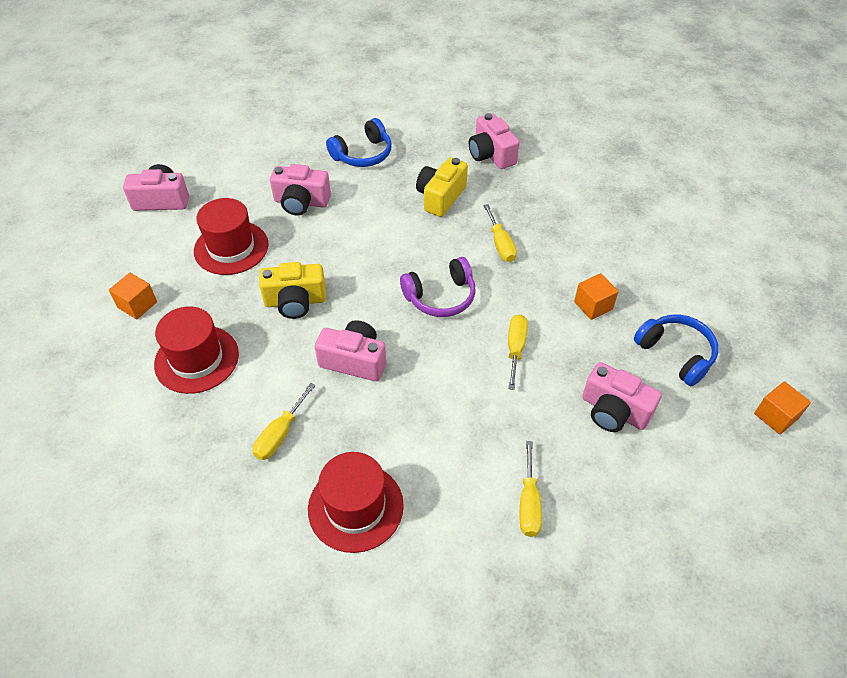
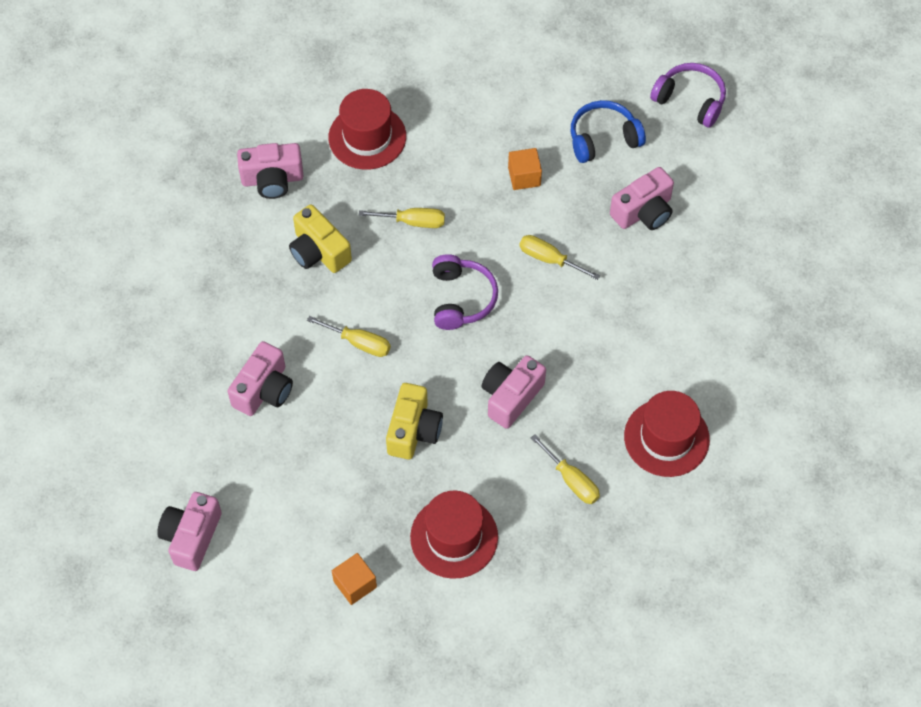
camera: 70 degrees left, 10 degrees up
red hat [194,198,268,275] -> red hat moved to [328,89,406,170]
blue headphones [326,118,392,167] -> none
yellow screwdriver [520,441,542,537] -> yellow screwdriver moved to [307,316,391,357]
orange cube [754,381,811,435] -> purple headphones [650,63,726,128]

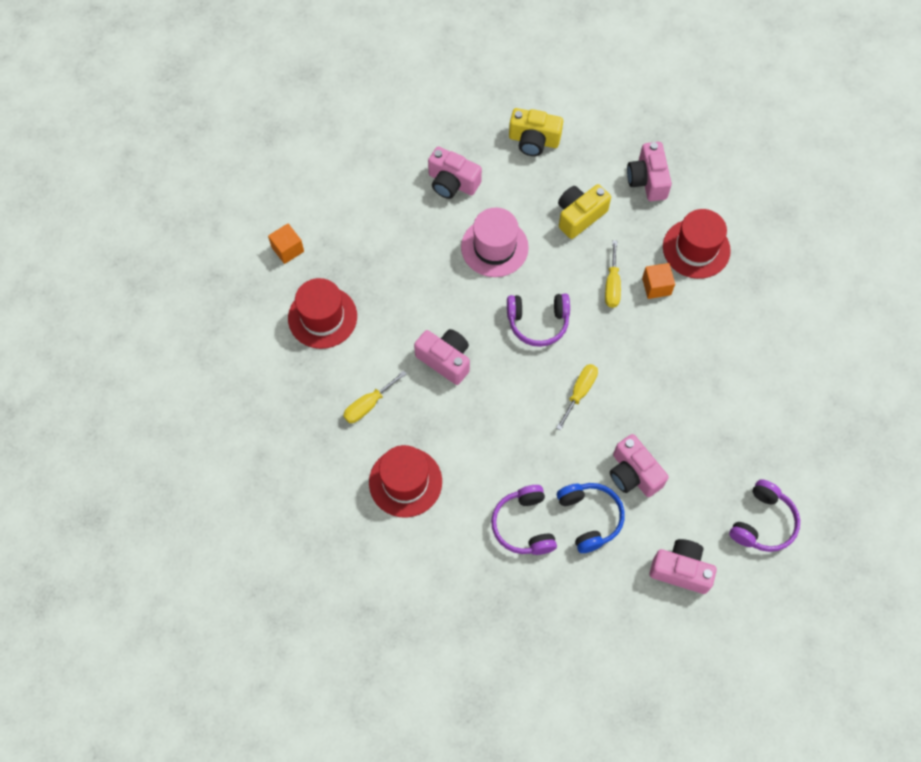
camera: 90 degrees right, 5 degrees up
pink camera [157,492,222,571] -> pink camera moved to [649,539,717,594]
yellow screwdriver [307,316,391,357] -> pink hat [461,208,529,277]
yellow camera [386,383,443,459] -> yellow camera moved to [509,108,563,156]
orange cube [508,148,542,190] -> orange cube moved to [642,263,675,299]
blue headphones [571,100,646,163] -> blue headphones moved to [557,483,625,553]
none -> purple headphones [491,485,557,555]

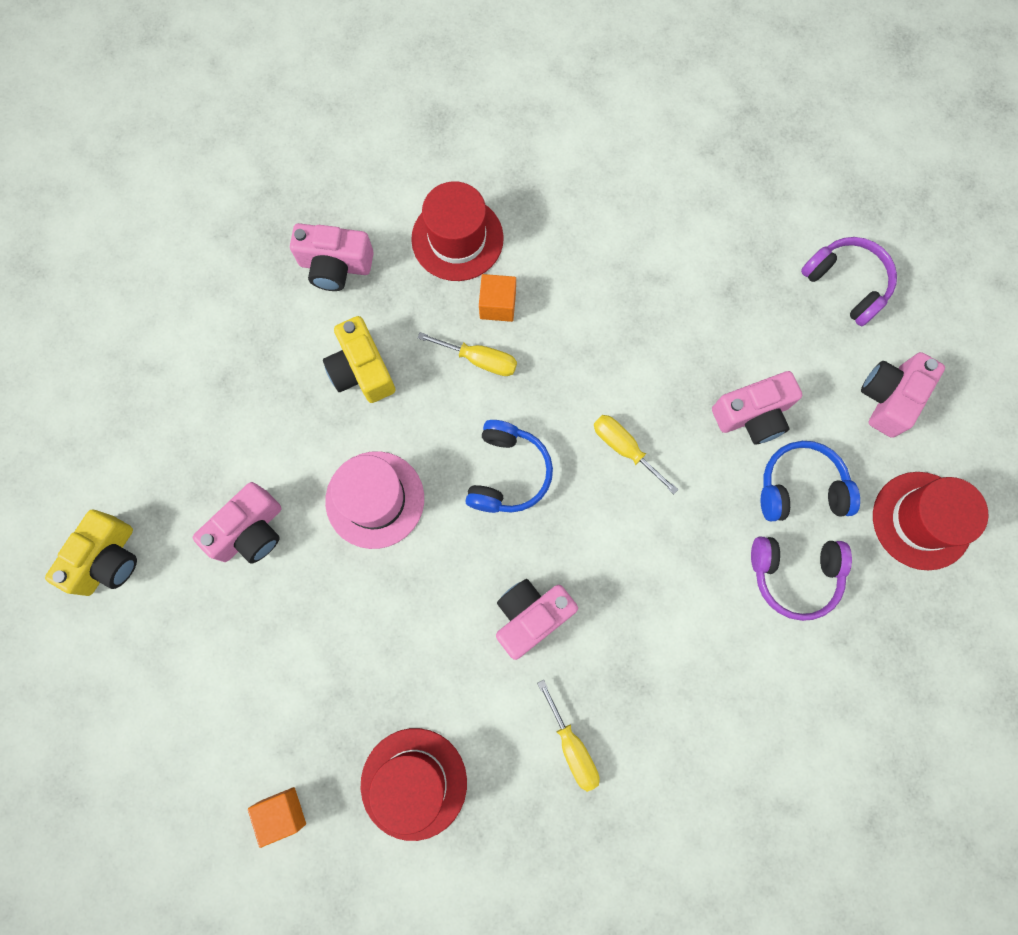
camera: 75 degrees left, 10 degrees up
red hat [369,445,442,518] -> red hat moved to [873,472,988,570]
purple headphones [507,294,570,347] -> blue headphones [465,420,553,513]
yellow camera [509,108,563,156] -> yellow camera moved to [45,509,137,596]

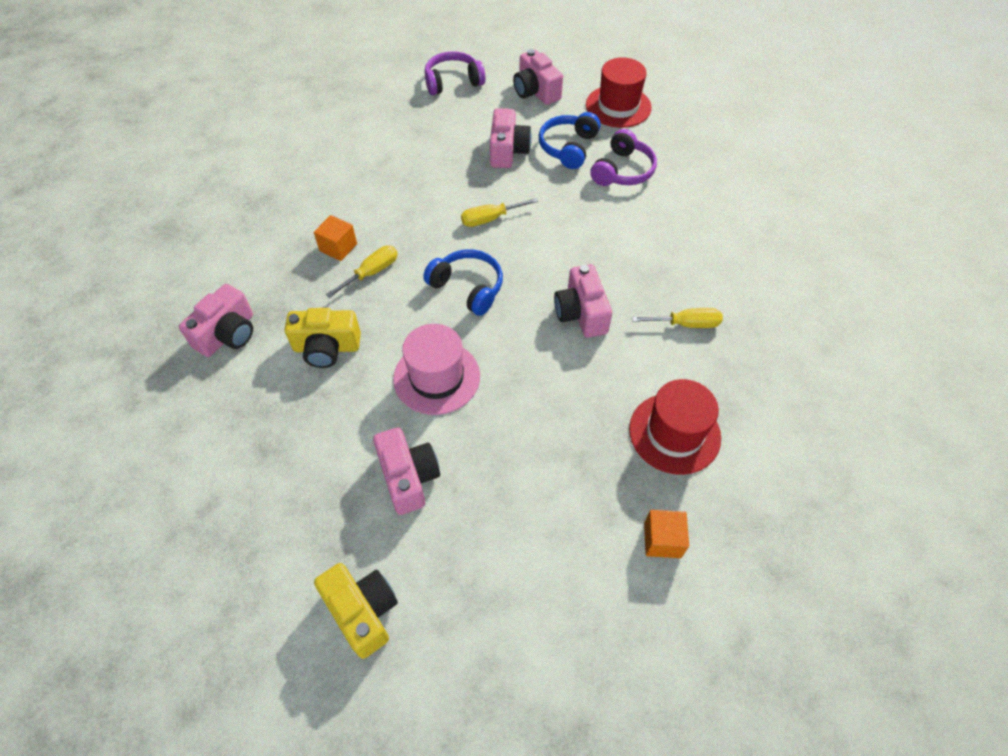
camera: 65 degrees left, 20 degrees down
red hat [411,181,504,281] -> none

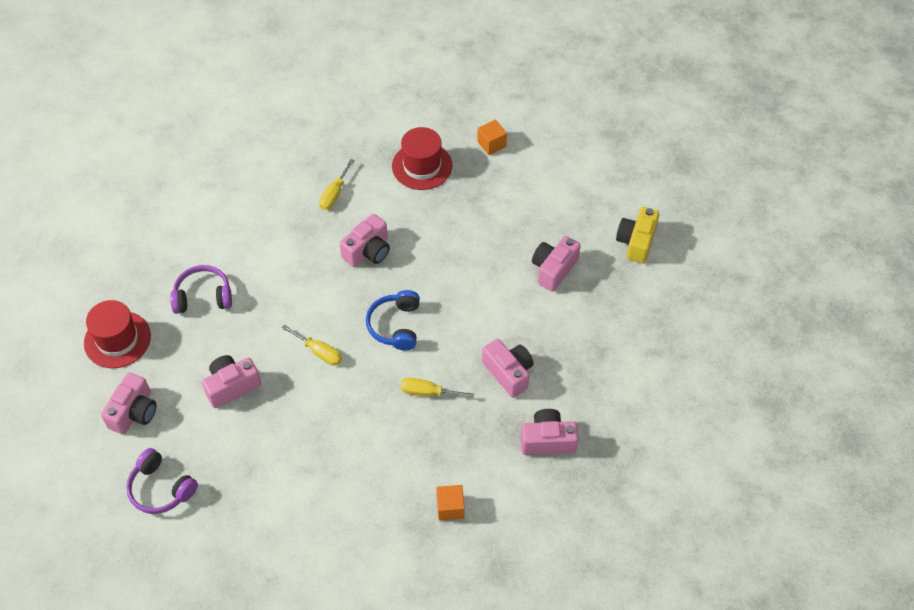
camera: 125 degrees left, 0 degrees up
yellow camera [285,308,361,368] -> pink camera [482,339,534,398]
orange cube [314,215,357,261] -> orange cube moved to [436,485,465,521]
pink hat [393,324,480,415] -> none
blue headphones [539,112,601,169] -> none
yellow screwdriver [632,308,723,328] -> yellow screwdriver turned 120 degrees counterclockwise [319,159,355,210]

